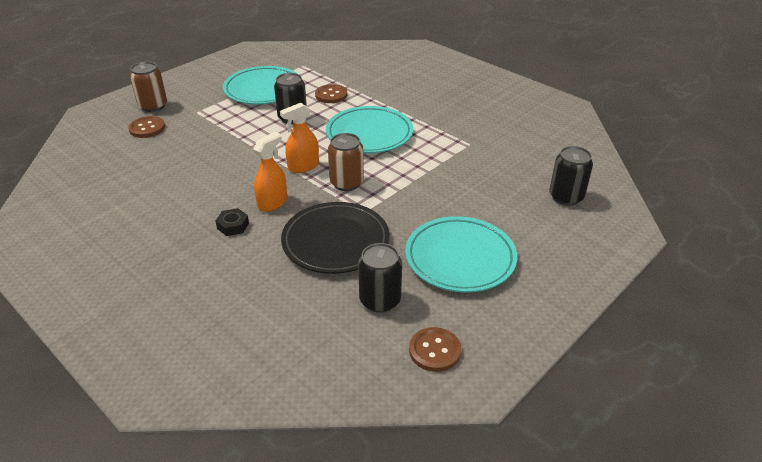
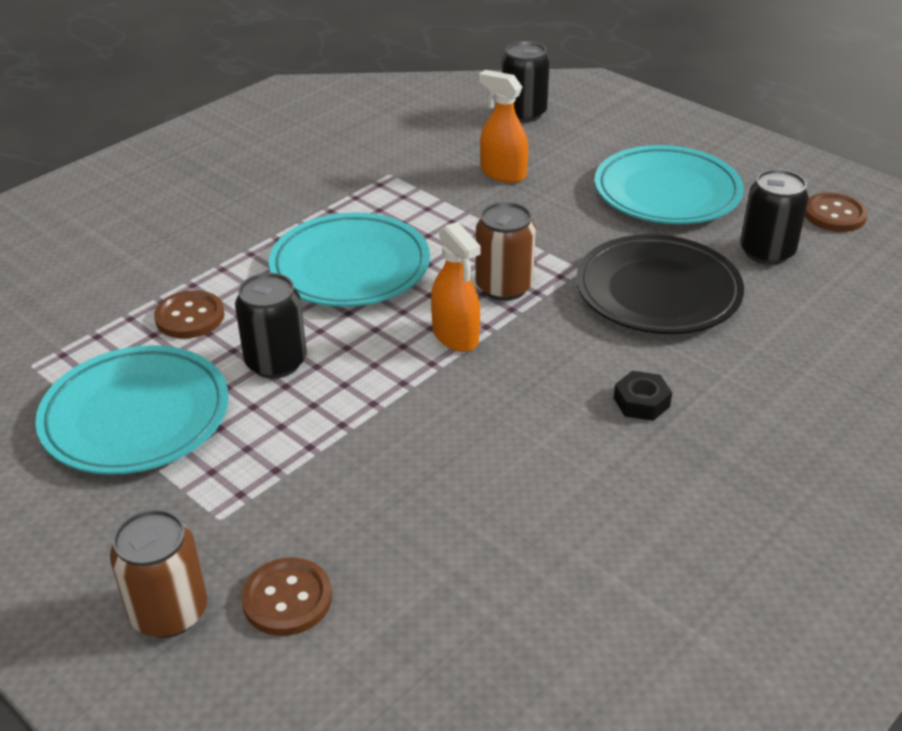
camera: 90 degrees left, 0 degrees up
orange spray bottle [253,132,287,212] -> orange spray bottle moved to [479,70,528,183]

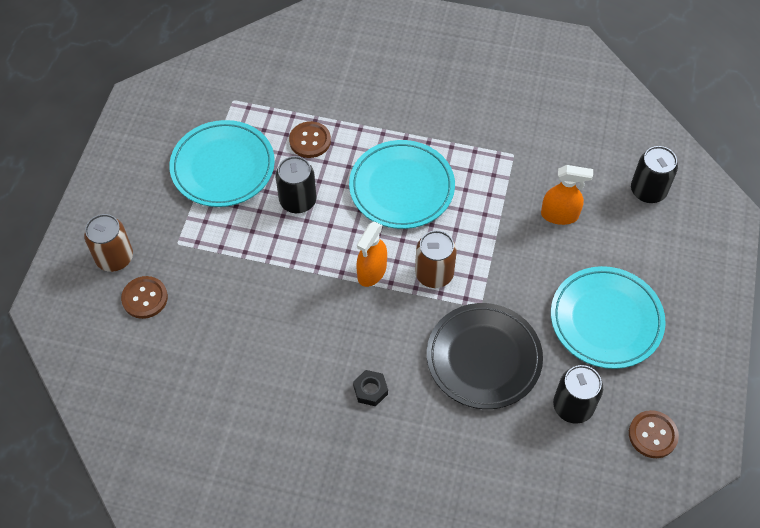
camera: 60 degrees right, 20 degrees up
orange spray bottle [479,70,528,183] -> orange spray bottle turned 90 degrees clockwise [541,165,593,225]

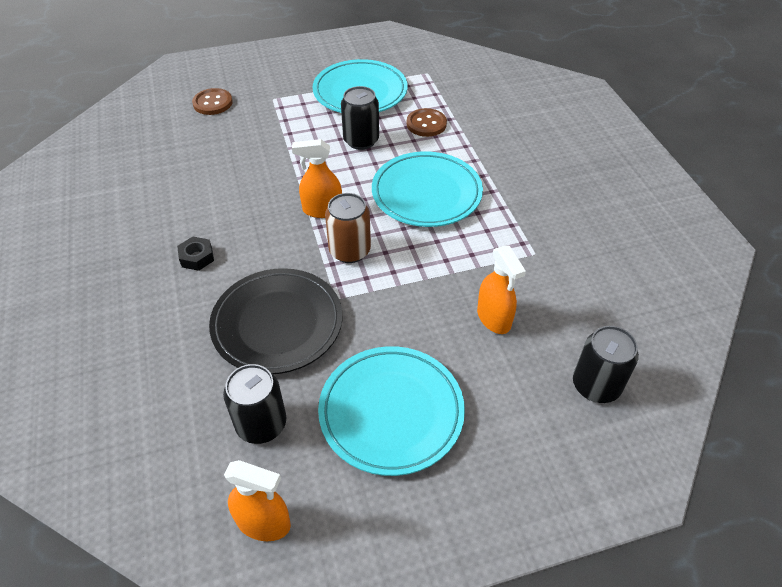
camera: 60 degrees right, 10 degrees down
brown can [84,214,133,272] -> none
brown button [629,410,679,458] -> orange spray bottle [224,460,291,541]

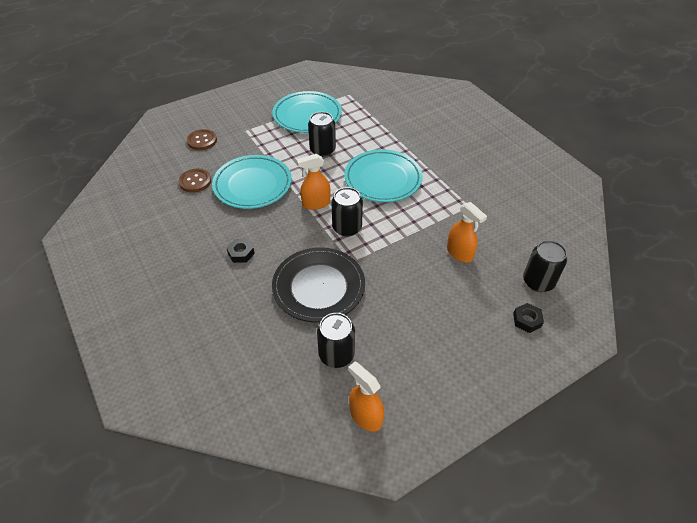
camera: 15 degrees left, 0 degrees up
orange spray bottle [224,460,291,541] -> orange spray bottle turned 135 degrees counterclockwise [348,362,384,431]
turquoise plate [318,346,465,476] -> turquoise plate moved to [212,155,292,209]
brown can [325,193,371,263] -> black can [332,187,363,237]
brown button [407,108,447,137] -> brown button moved to [179,169,211,193]
none -> black nut [513,303,544,333]

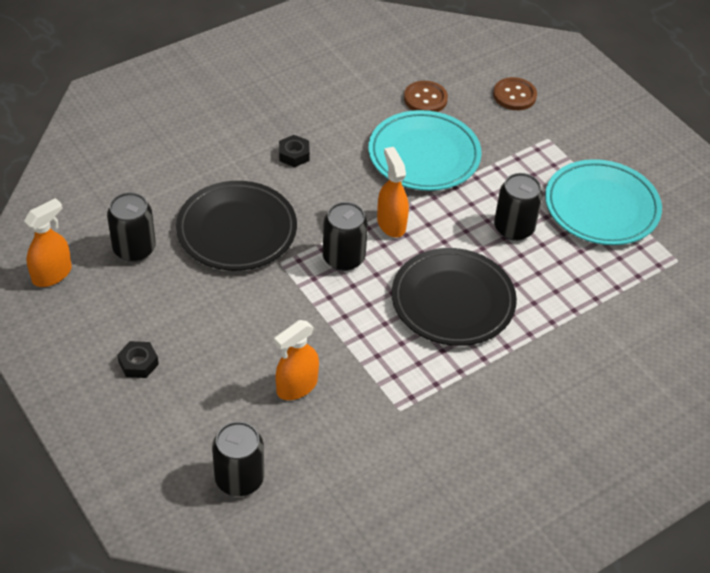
camera: 85 degrees right, 0 degrees up
turquoise plate [344,149,423,202] -> black plate [392,248,517,346]
black nut [513,303,544,333] -> black nut moved to [117,341,159,378]

